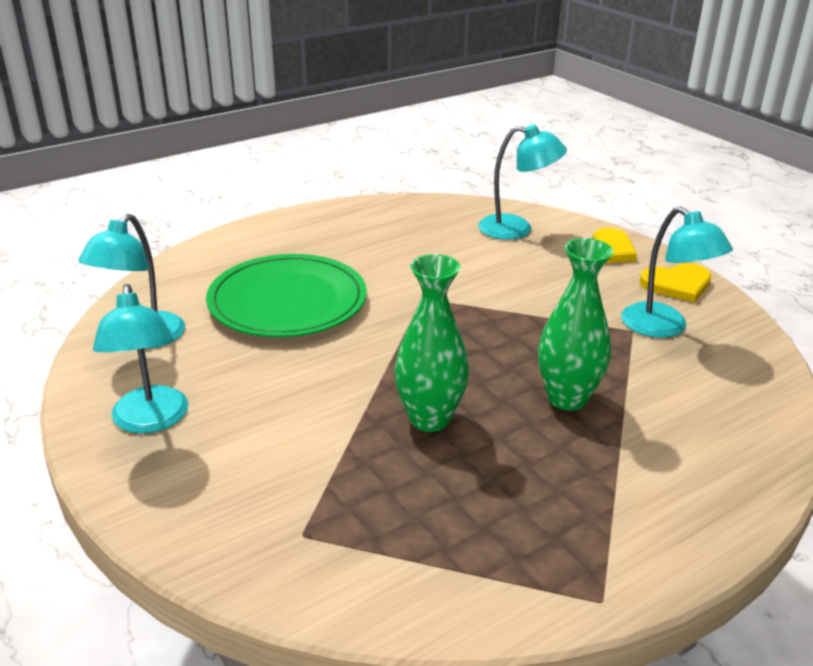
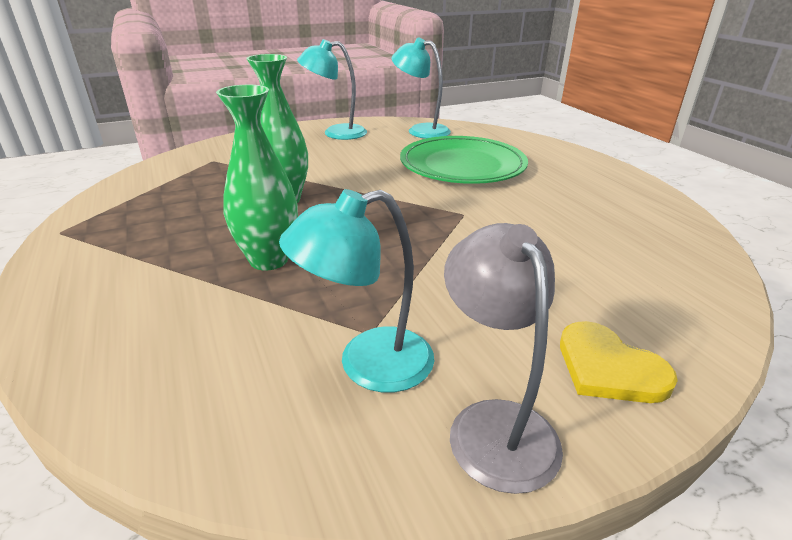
camera: 100 degrees right, 0 degrees up
turquoise lamp [478,125,567,240] -> none
yellow heart [640,263,711,303] -> grey lamp [444,223,563,494]

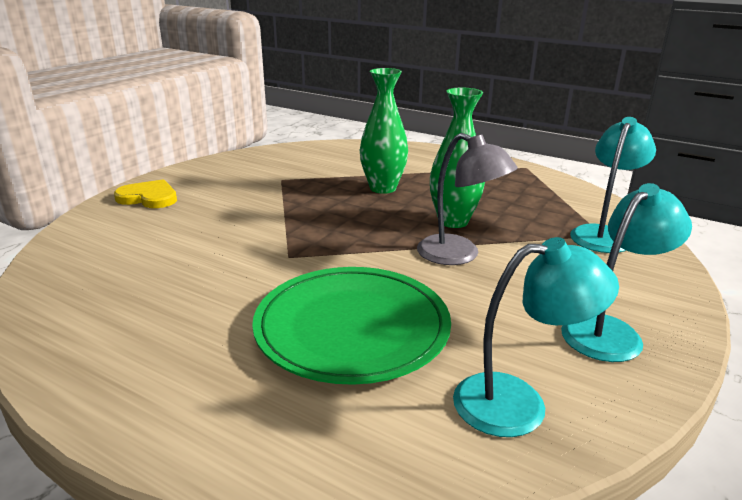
camera: 145 degrees right, 5 degrees down
turquoise lamp [279,189,434,393] -> turquoise lamp moved to [570,117,656,253]
grey lamp [444,223,563,494] -> grey lamp moved to [417,133,517,265]

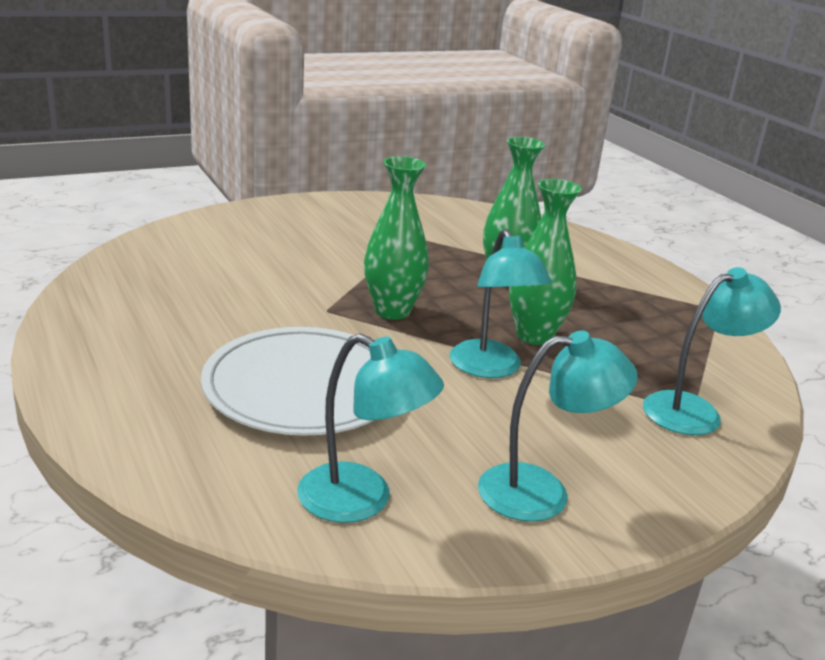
camera: 30 degrees right, 0 degrees up
yellow heart [114,179,177,208] -> none
green plate [252,267,451,385] -> white plate [201,327,374,436]
grey lamp [417,133,517,265] -> turquoise lamp [450,229,551,378]
none -> green vase [364,156,429,319]

